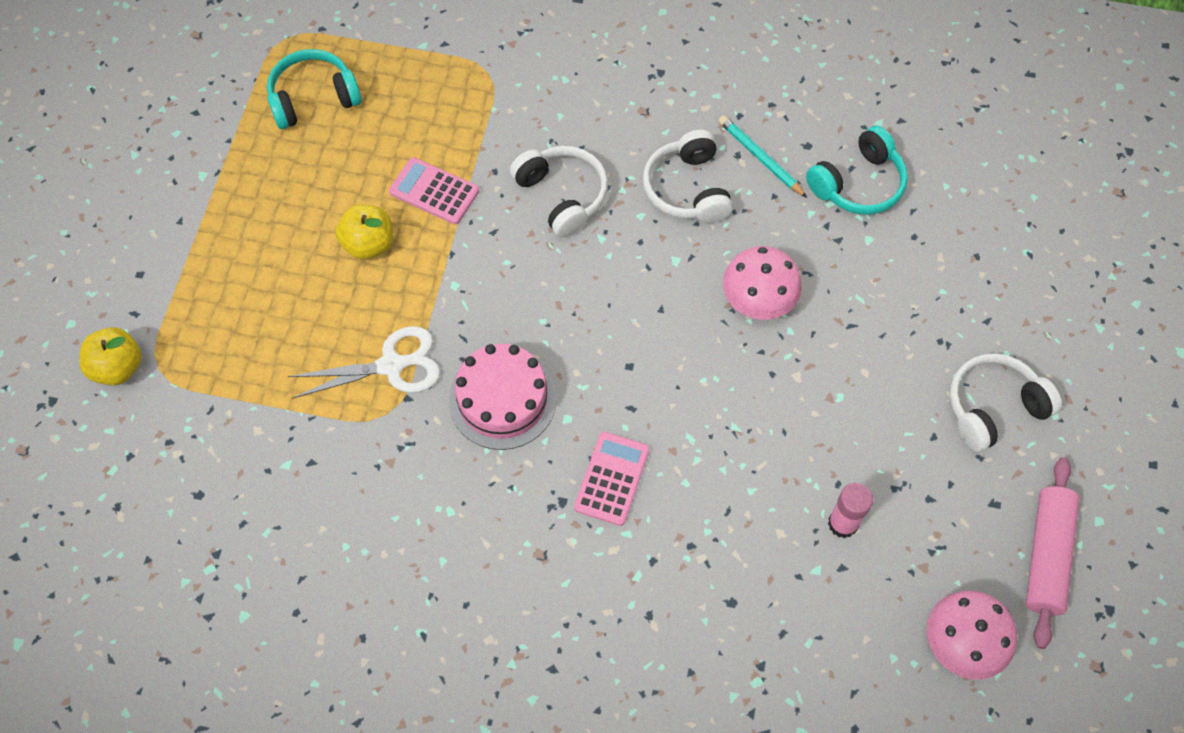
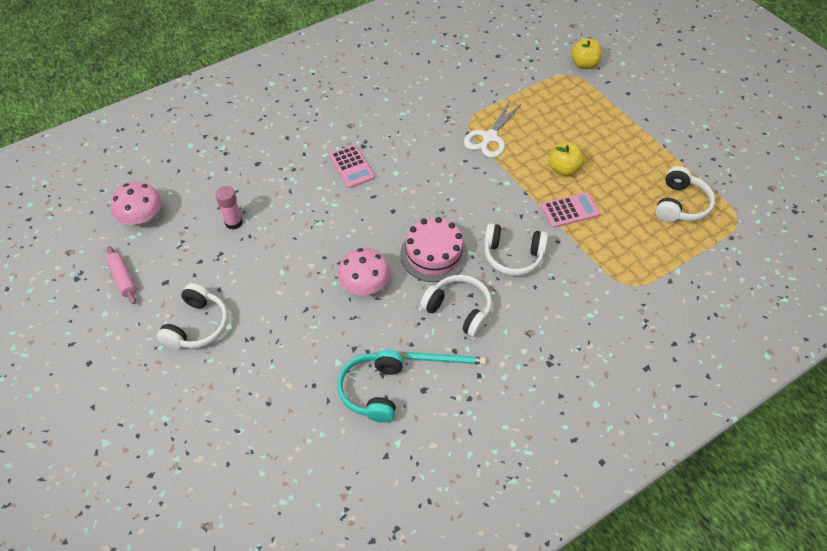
camera: 135 degrees right, 10 degrees down
turquoise headphones [267,49,362,129] -> white headphones [655,166,715,222]
pink cake [449,344,557,450] -> pink cake moved to [400,217,468,282]
pink rolling pin [1026,457,1079,649] -> pink rolling pin [106,246,136,304], size x0.65

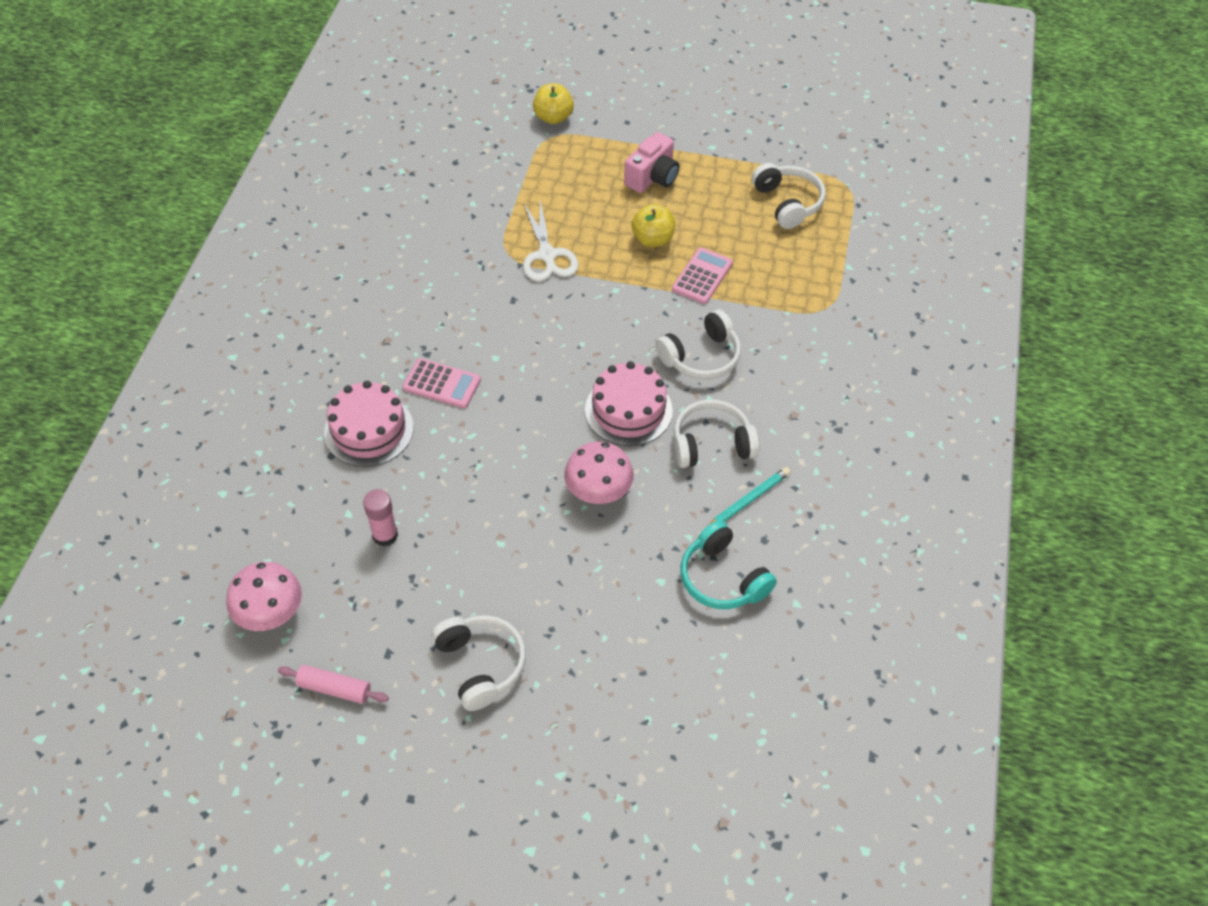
camera: 45 degrees left, 0 degrees up
none -> pink cake [324,381,414,467]
none -> pink camera [624,132,679,193]

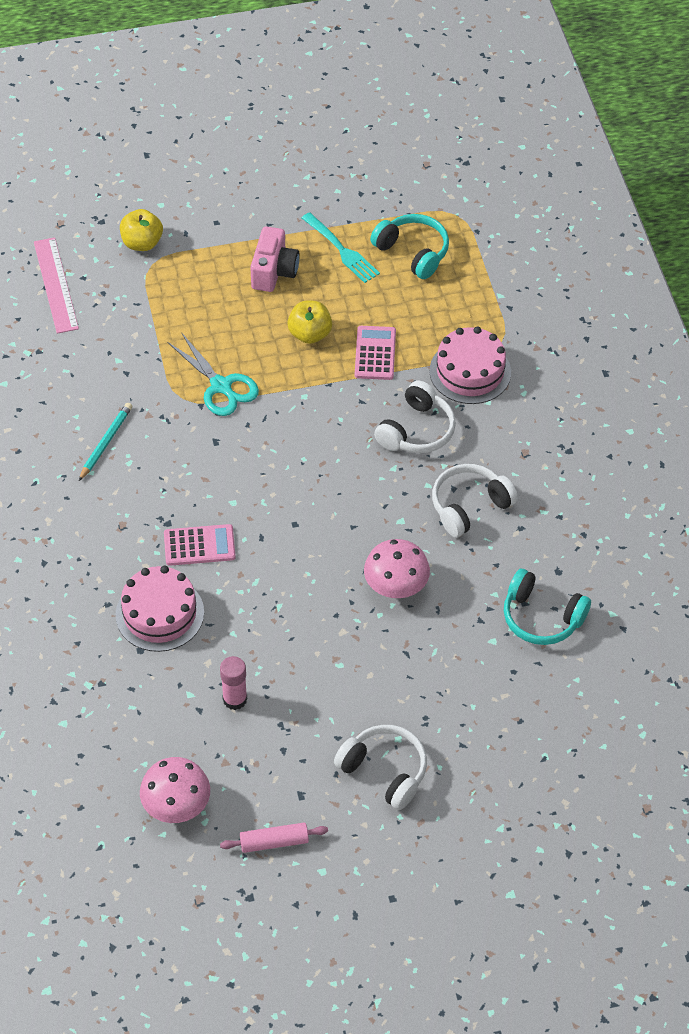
camera: 25 degrees left, 0 degrees up
white scissors [523,201,579,282] -> turquoise scissors [167,332,259,416]
pink cake [585,361,673,446] -> pink cake moved to [430,327,511,404]
turquoise pencil [708,467,790,525] -> turquoise pencil moved to [79,403,132,481]
white headphones [752,163,826,229] -> turquoise headphones [370,214,449,279]
none -> pink ruler [34,237,79,334]
none -> turquoise fork [302,212,380,283]

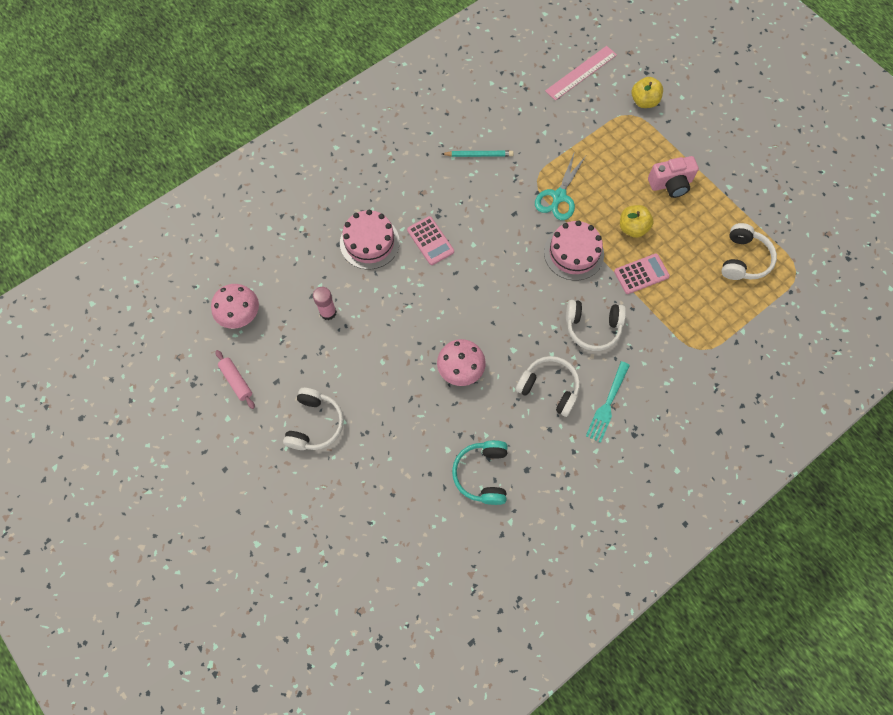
camera: 65 degrees right, 15 degrees up
turquoise fork [302,212,380,283] -> turquoise fork moved to [586,361,630,443]
turquoise headphones [370,214,449,279] -> white headphones [721,223,777,280]
pink cake [430,327,511,404] -> pink cake moved to [544,220,604,280]

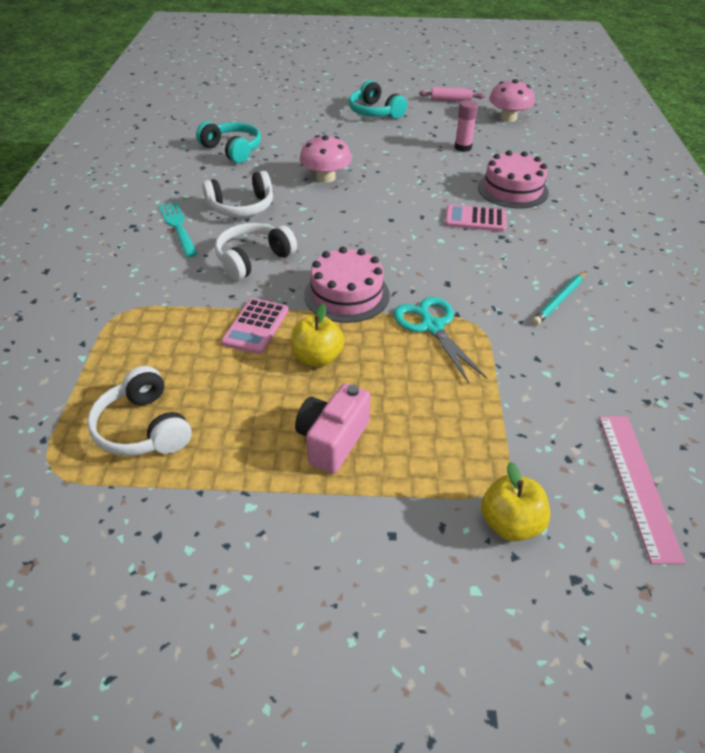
camera: 130 degrees right, 25 degrees down
white headphones [283,388,344,450] -> turquoise headphones [349,80,407,119]

